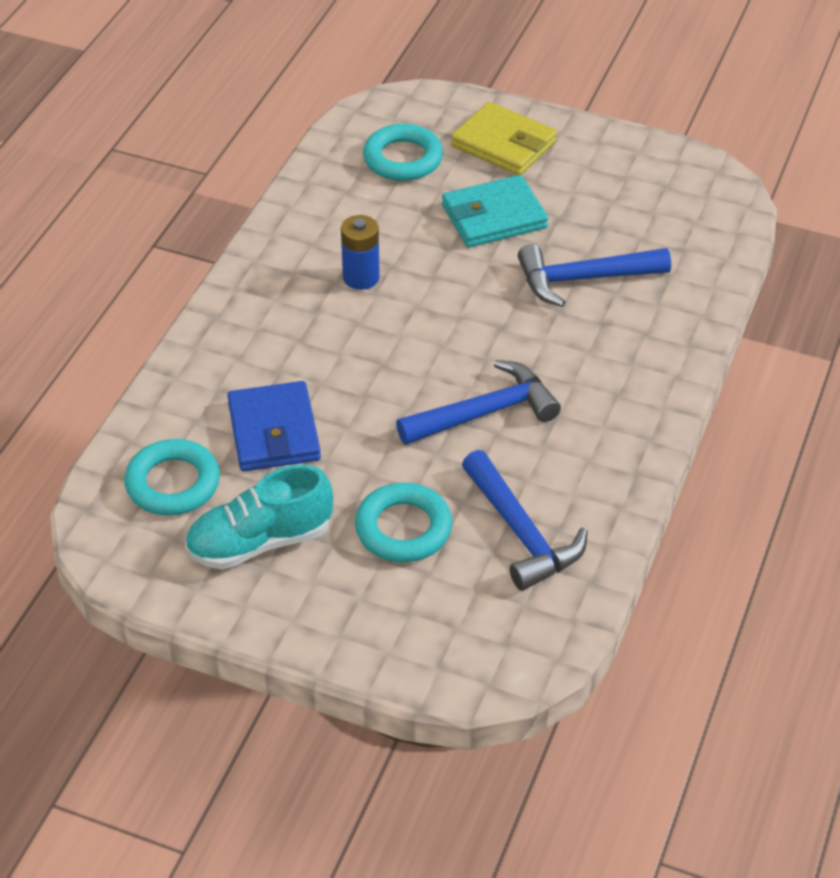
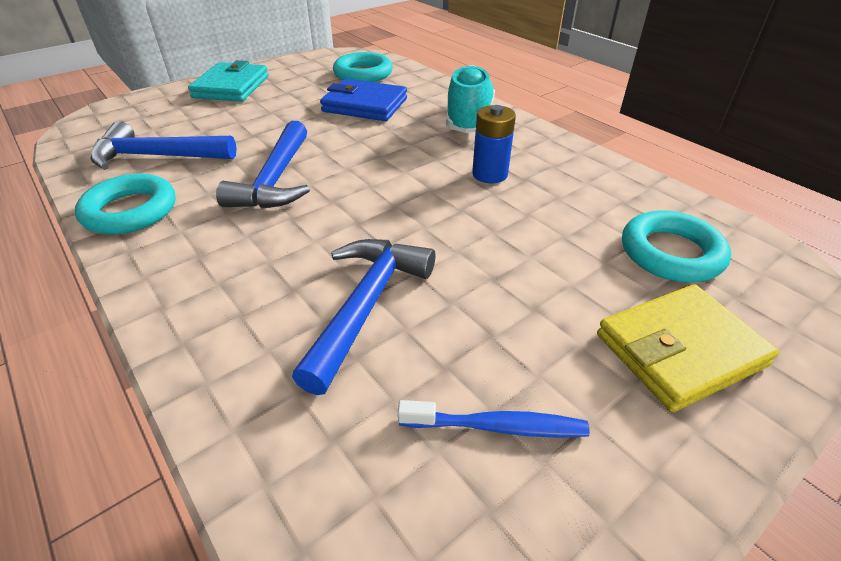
camera: 120 degrees right, 5 degrees down
turquoise shoe [185,465,333,569] -> turquoise shoe moved to [446,65,495,133]
turquoise ring [355,483,452,562] -> turquoise ring moved to [75,174,176,235]
turquoise wallet [442,175,548,247] -> turquoise wallet moved to [188,60,268,102]
none -> blue toothbrush [398,400,590,438]

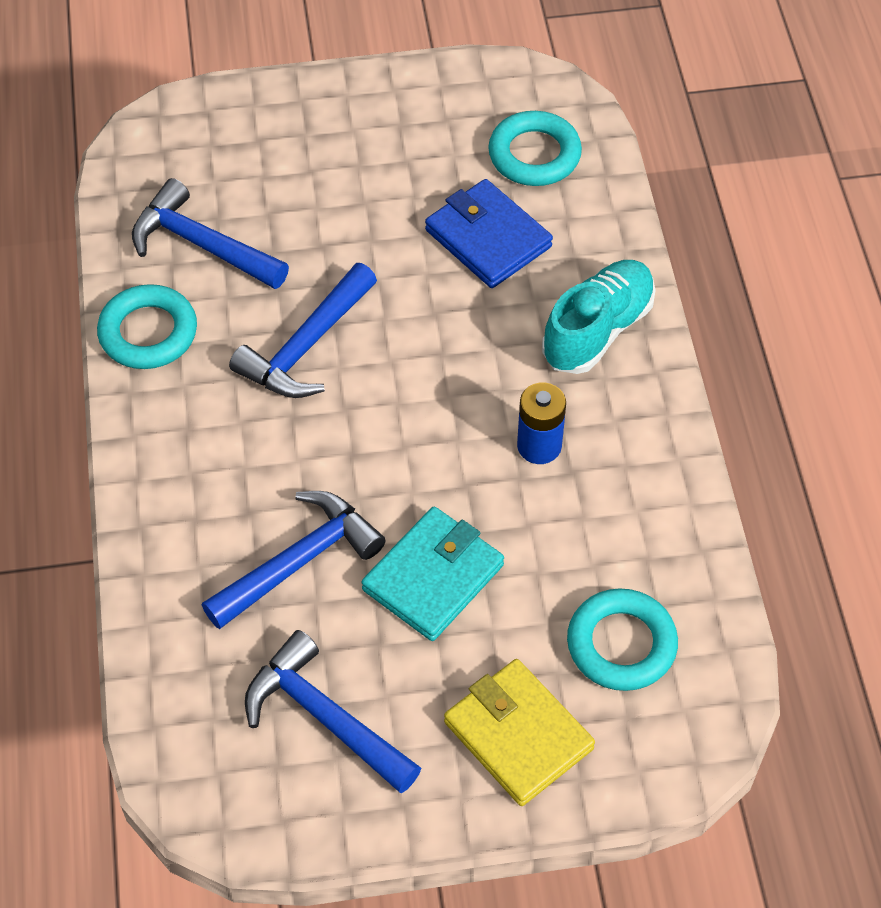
camera: 30 degrees right, 15 degrees up
turquoise wallet [188,60,268,102] -> turquoise wallet moved to [362,507,504,641]
blue toothbrush [398,400,590,438] -> blue hammer [245,630,421,793]
yellow wallet [597,284,779,412] -> yellow wallet turned 45 degrees clockwise [444,659,595,806]

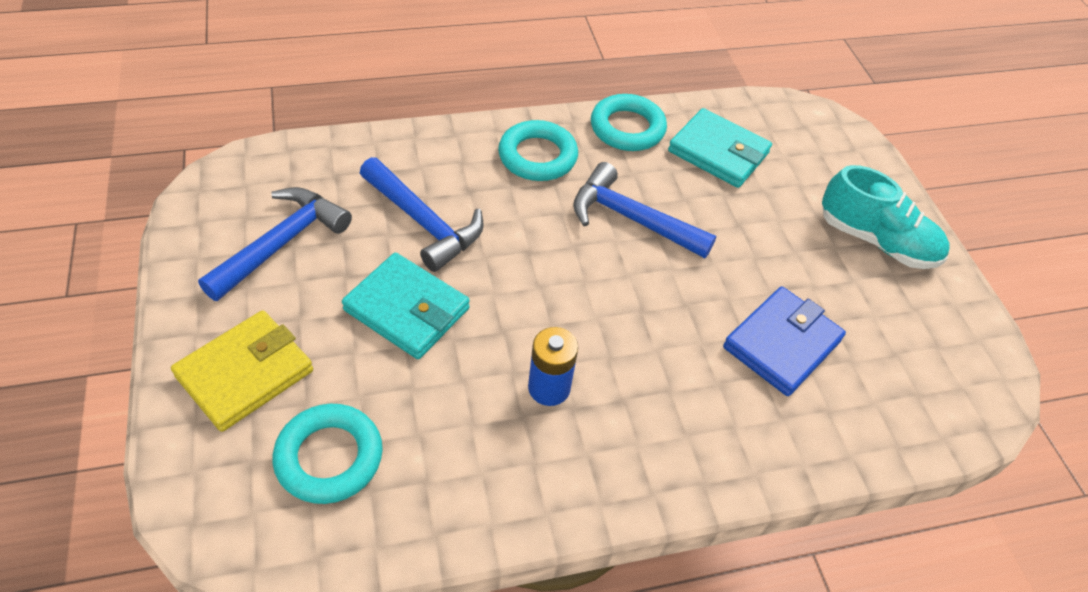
camera: 80 degrees right, 5 degrees down
blue hammer [132,178,289,289] -> turquoise wallet [668,108,772,188]
turquoise ring [488,111,582,186] -> turquoise ring moved to [498,120,578,181]
turquoise shoe [542,260,655,374] -> turquoise shoe moved to [822,165,950,269]

